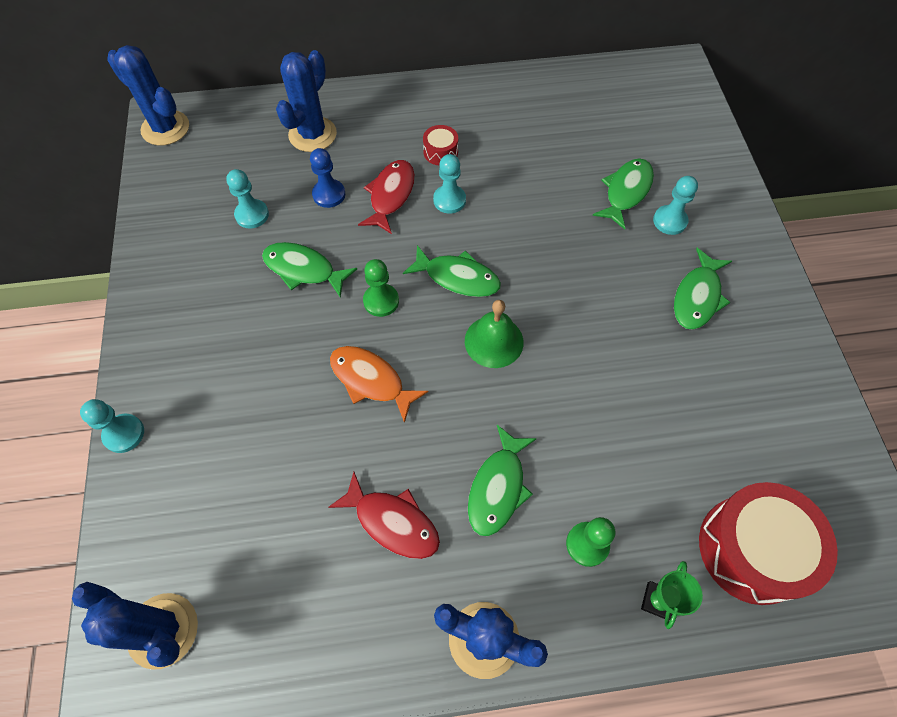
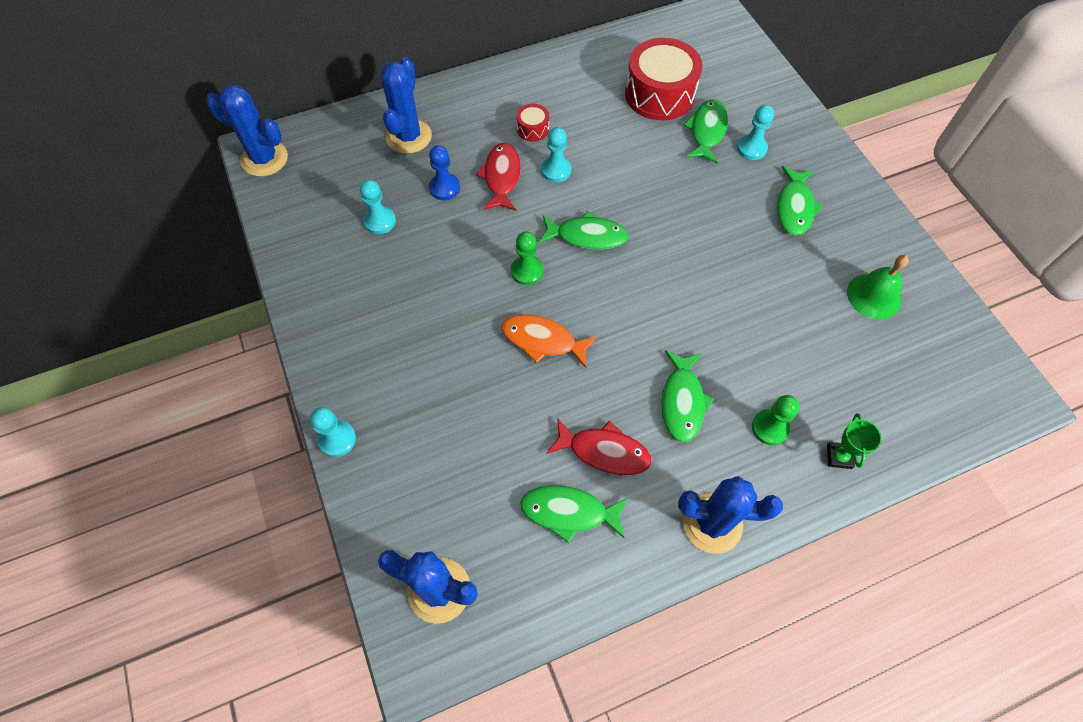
camera: 15 degrees left, 0 degrees up
green fish [262,242,357,298] -> green fish moved to [520,485,628,544]
green bell [465,300,524,368] -> green bell moved to [847,255,909,319]
red drum [699,482,838,605] -> red drum moved to [625,38,703,120]

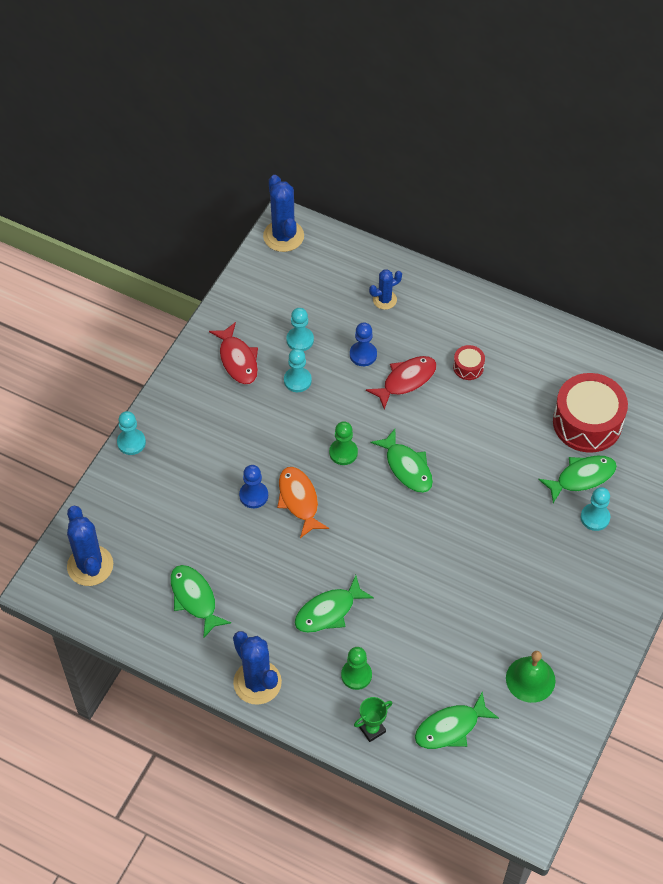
camera: 50 degrees right, 5 degrees down
blue cactus [381,57,432,154] -> blue cactus [369,269,402,310], size x0.58
turquoise pawn [541,127,571,182] -> turquoise pawn moved to [284,349,312,392]
red fish [546,418,652,475] -> red fish moved to [209,322,258,384]
green fish [777,166,823,235] -> green fish moved to [415,692,499,749]
none -> blue pawn [239,465,268,508]

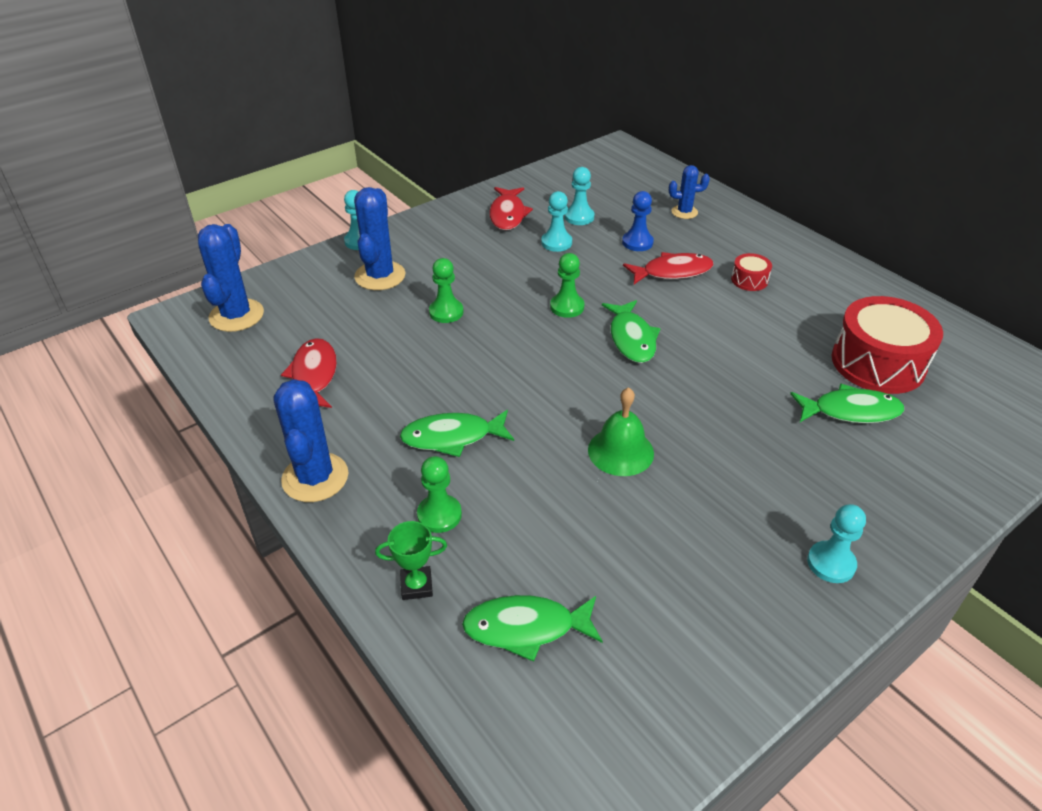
camera: 25 degrees right, 15 degrees down
green fish [170,565,231,639] -> red fish [281,338,337,408]
blue pawn [239,465,268,508] -> green pawn [429,258,464,323]
blue cactus [263,175,304,252] -> blue cactus moved to [354,187,405,290]
orange fish [277,467,329,538] -> none
green bell [506,651,556,703] -> green bell moved to [588,387,654,476]
turquoise pawn [581,487,610,531] -> turquoise pawn moved to [807,504,866,583]

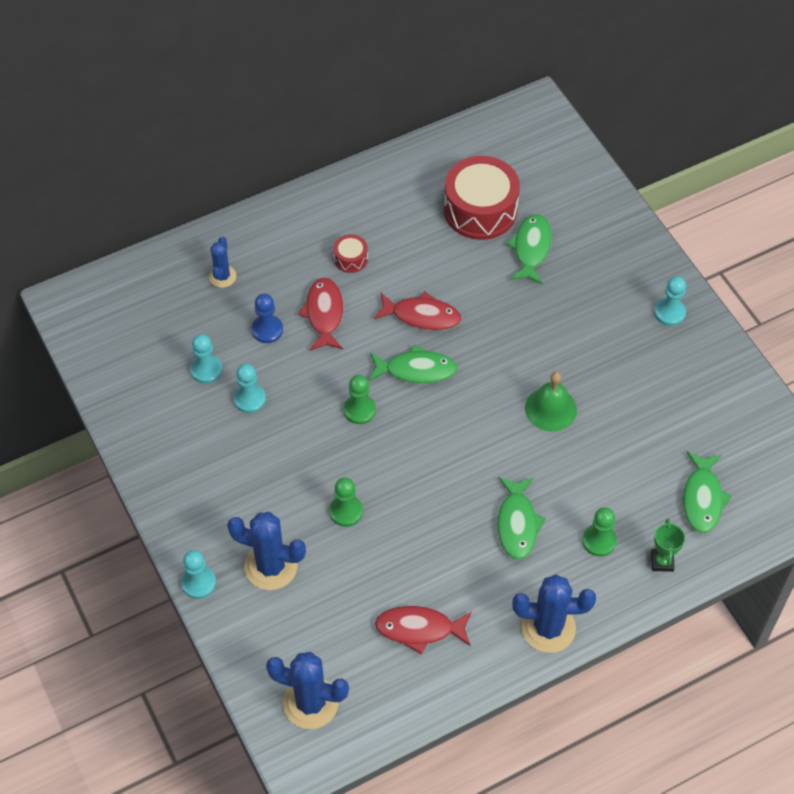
camera: 80 degrees left, 15 degrees up
red fish [489,187,533,230] -> red fish moved to [374,291,461,330]

